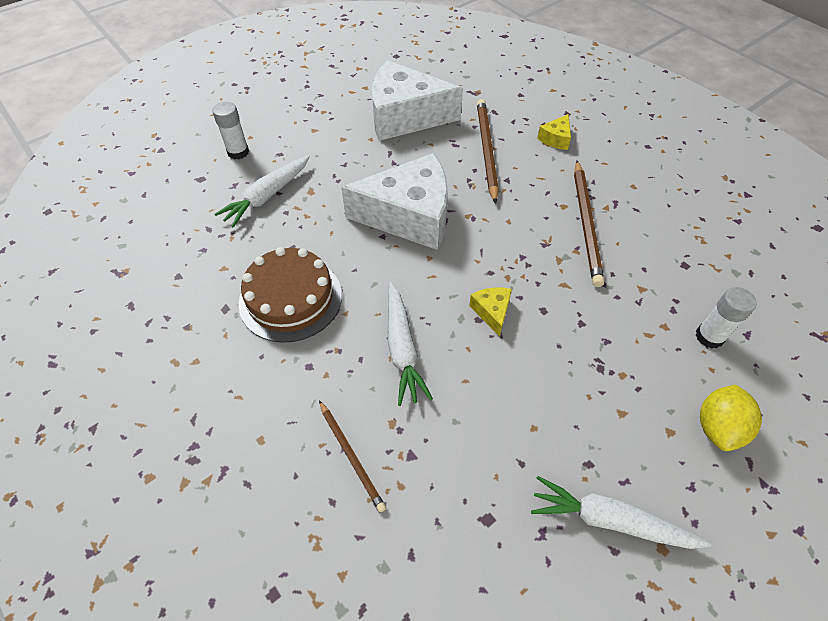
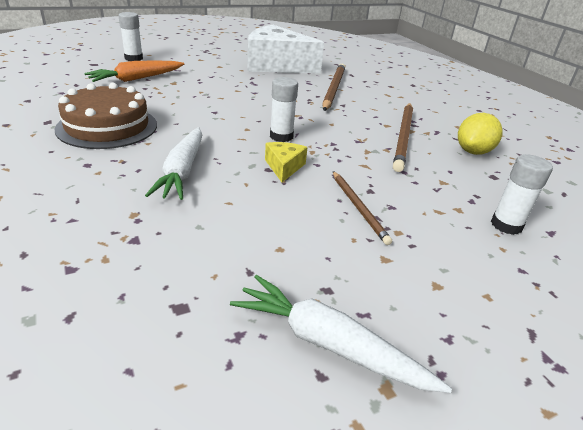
camera: 10 degrees right, 20 degrees down
white carrot [215,155,310,228] -> orange carrot [84,61,184,82]
brown pencil [319,400,386,512] -> brown pencil moved to [333,171,392,245]
white cheese [341,153,448,250] -> none
yellow cheese [537,114,571,150] -> none
yellow lemon [700,384,762,451] -> yellow lemon moved to [458,113,503,155]
none -> white glue stick [270,77,298,142]

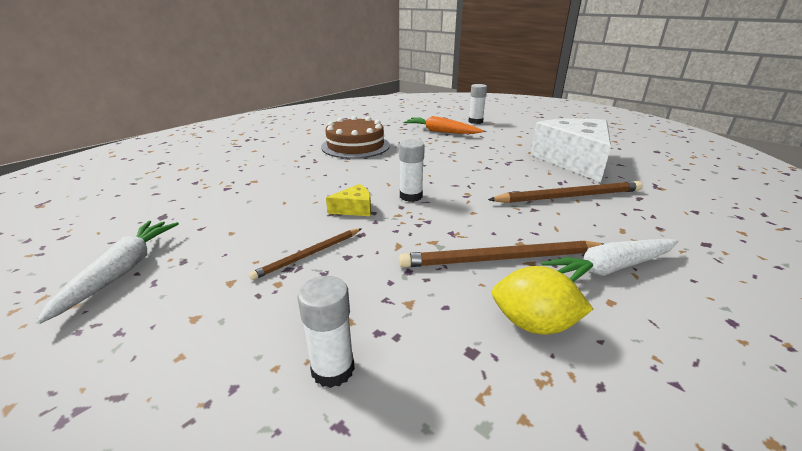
camera: 70 degrees right, 5 degrees down
white carrot [145,127,202,200] -> white carrot moved to [541,239,678,282]

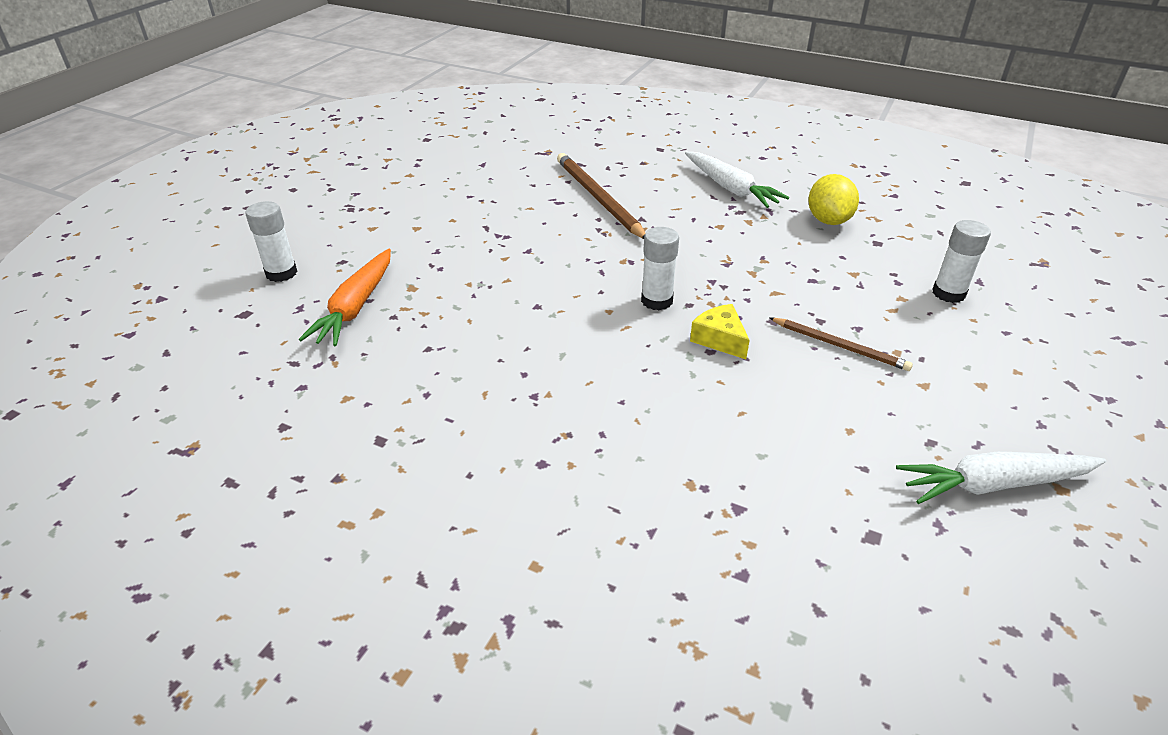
camera: 105 degrees left, 10 degrees up
brown cake [321,116,390,159] -> none
brown pencil [399,240,603,267] -> none
white cheese [531,118,611,182] -> none

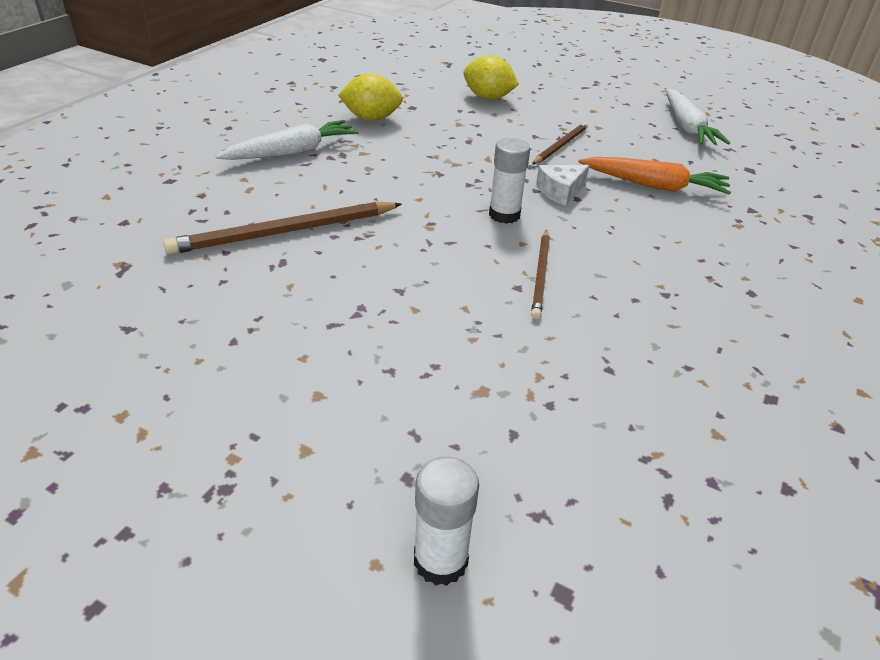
camera: 90 degrees left, 0 degrees up
orange carrot [299,249,391,346] -> orange carrot moved to [578,157,731,195]
yellow cheese [690,304,750,359] -> white cheese [536,165,590,206]
white glue stick [932,220,991,303] -> yellow lemon [463,55,519,100]
none -> brown pencil [531,230,550,319]

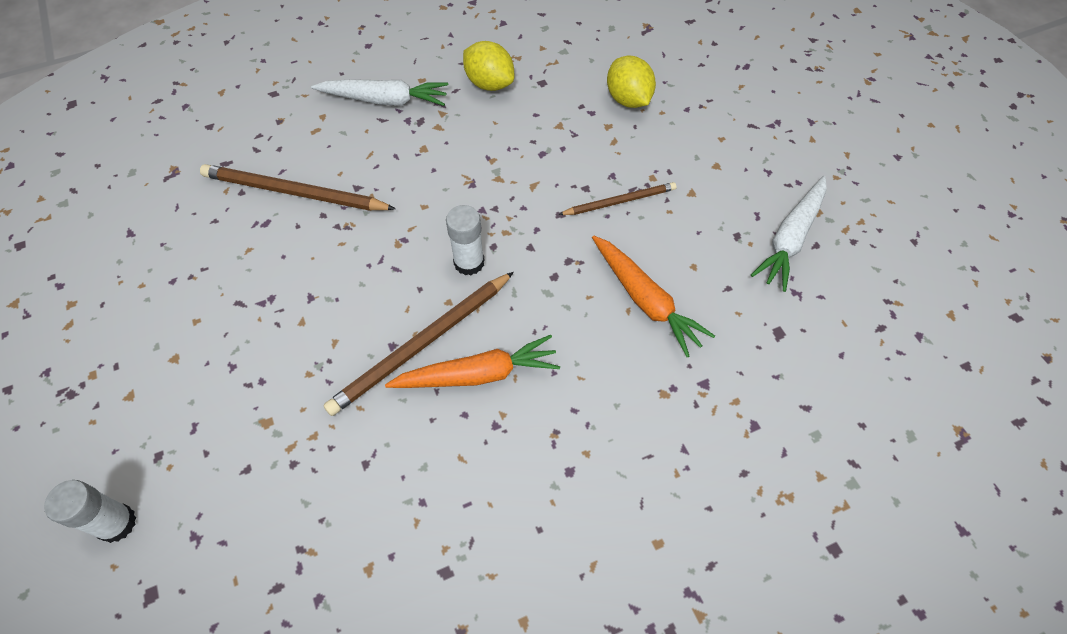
camera: 40 degrees right, 20 degrees up
brown pencil [531,230,550,319] -> brown pencil [323,272,514,416], size x1.67
white cheese [536,165,590,206] -> none
none -> orange carrot [385,335,560,388]

